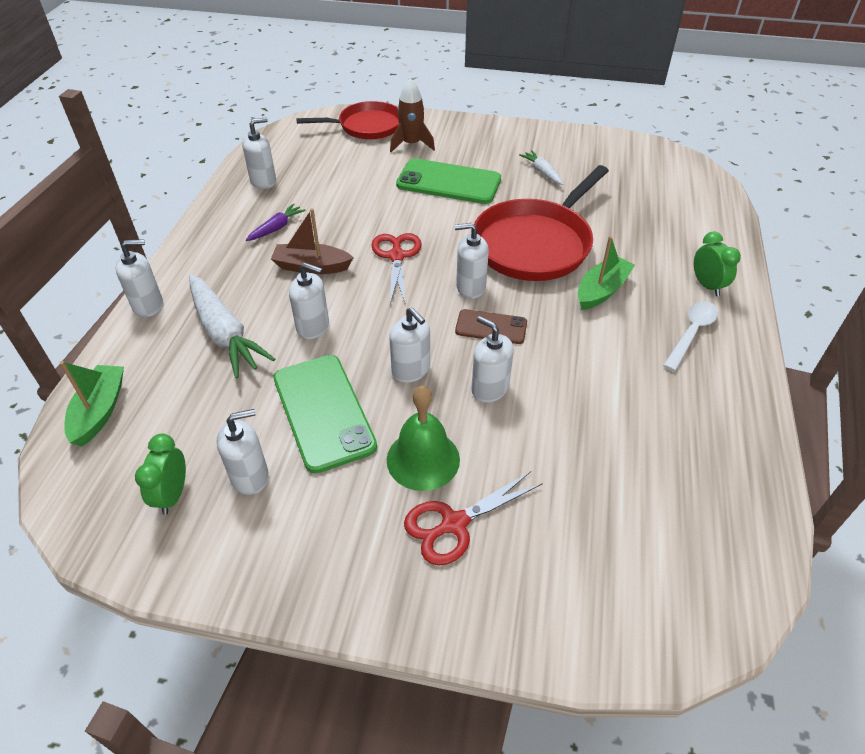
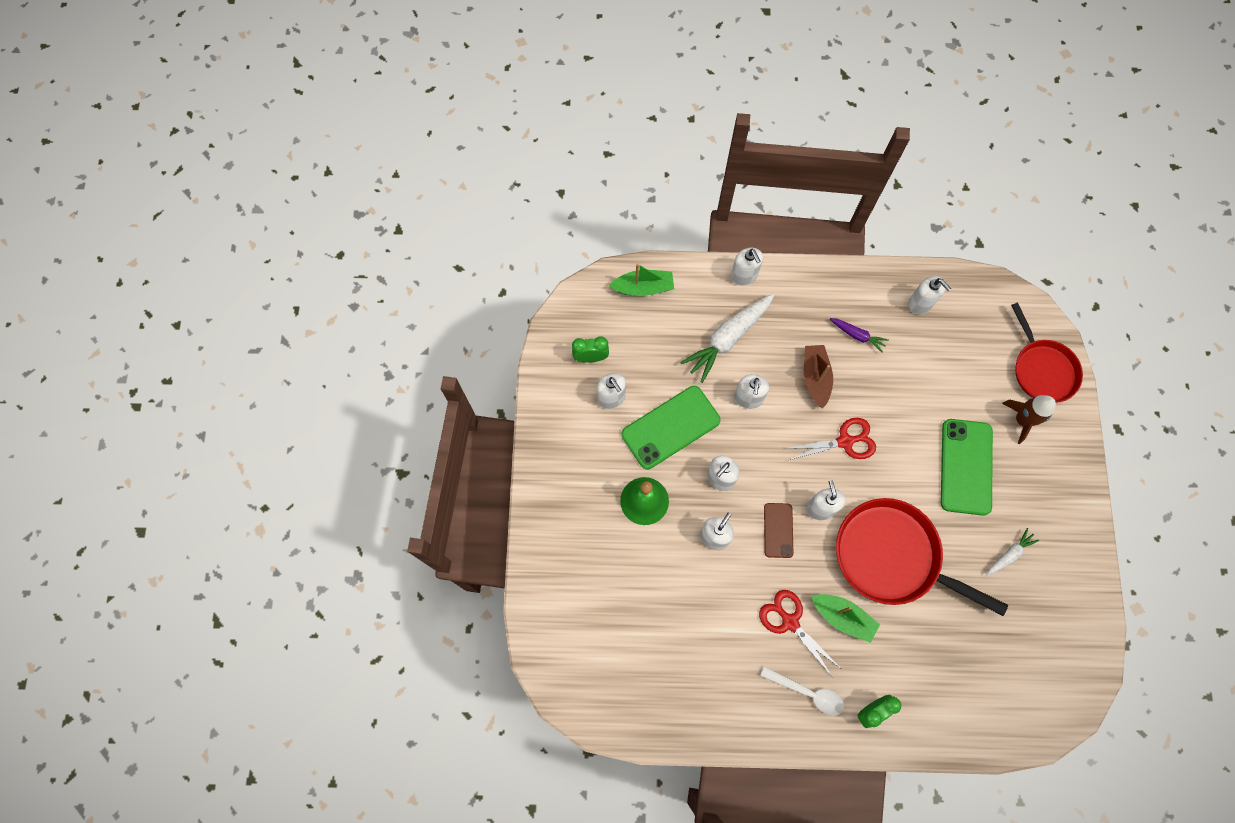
camera: 80 degrees right, 25 degrees up
red scissors [404,471,543,566] -> red scissors moved to [759,590,840,676]

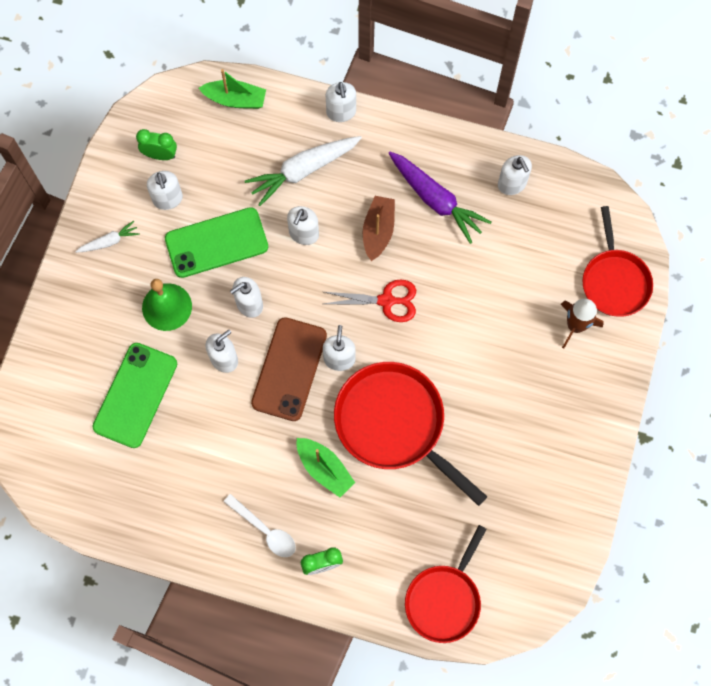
camera: 15 degrees right, 0 degrees up
red scissors [759,590,840,676] -> none
brown phone [764,503,793,558] -> brown phone [251,317,327,421], size x1.77
purple carrot [830,318,889,352] -> purple carrot [388,152,491,244], size x1.94
green phone [941,419,993,516] -> green phone moved to [92,343,177,448]
white carrot [987,528,1039,576] -> white carrot moved to [75,221,140,253]
none -> red pan [405,525,487,643]

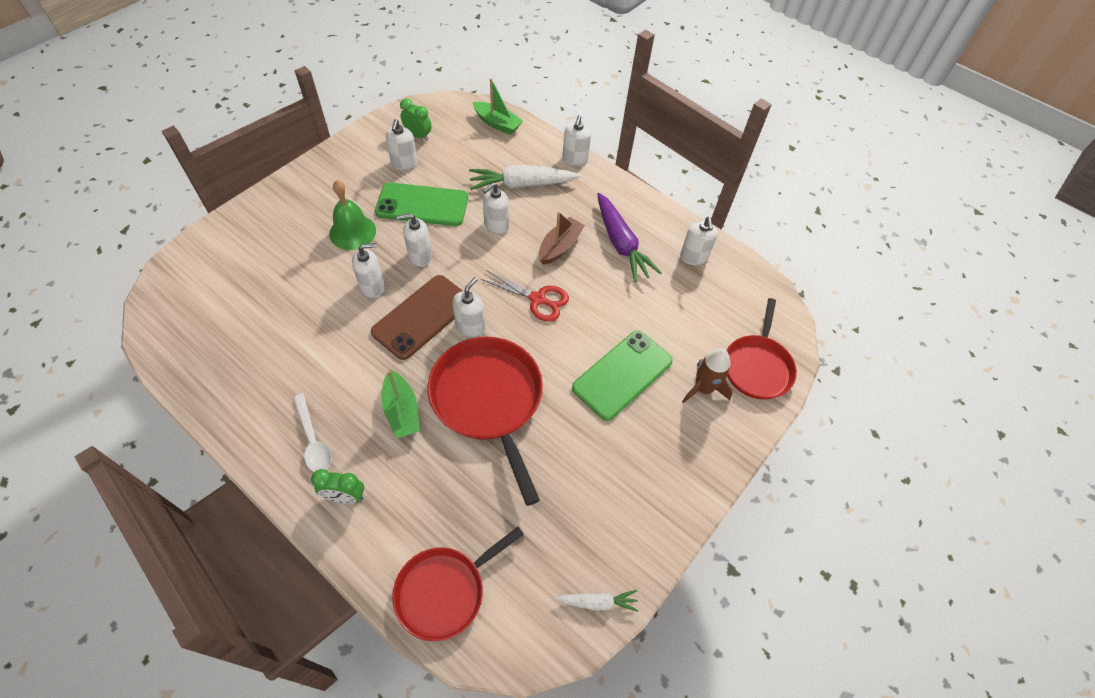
camera: 20 degrees right, 15 degrees down
white carrot [75,221,140,253] -> white carrot moved to [555,590,638,612]
green phone [92,343,177,448] -> green phone moved to [572,331,673,421]

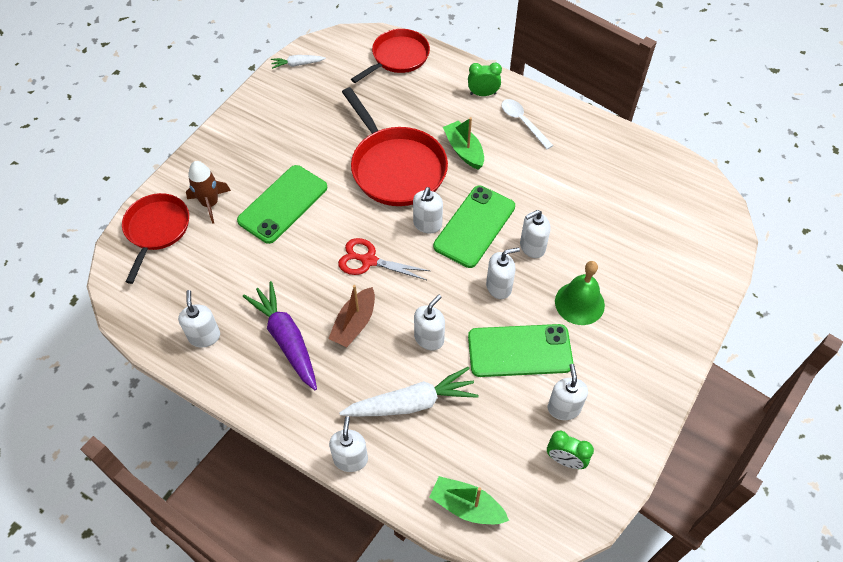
camera: 175 degrees right, 0 degrees up
brown phone [371,275,463,360] -> green phone [433,186,515,268]

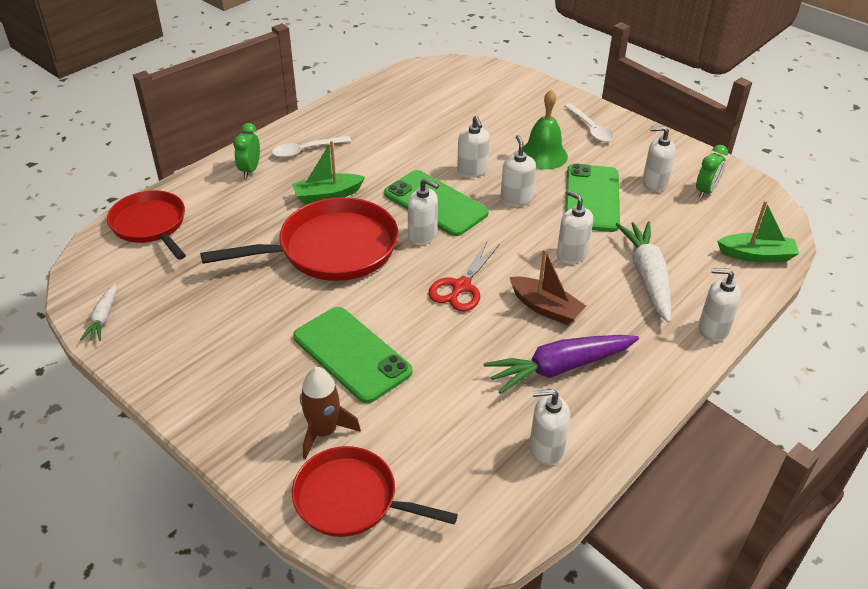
camera: 80 degrees left, 15 degrees down
green boat [429,476,509,524] -> green boat turned 120 degrees counterclockwise [717,201,799,262]
none -> white spoon [565,103,613,142]

